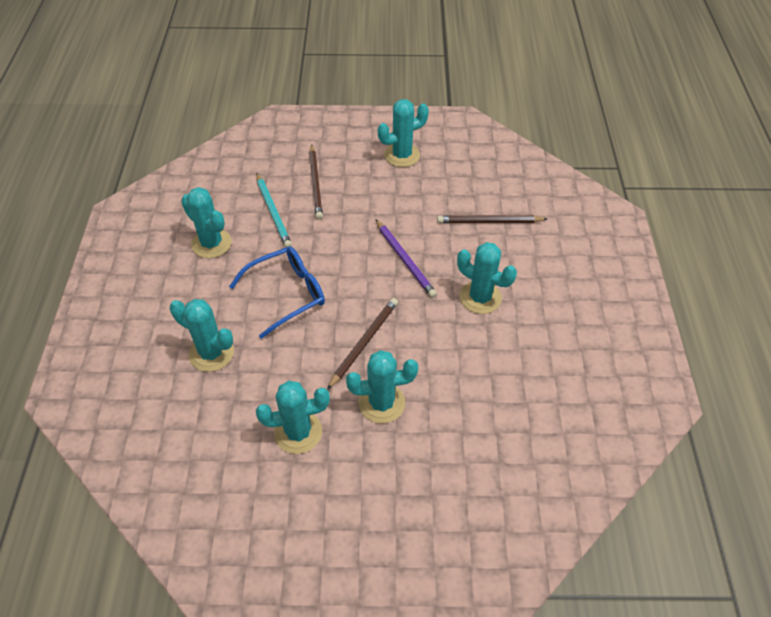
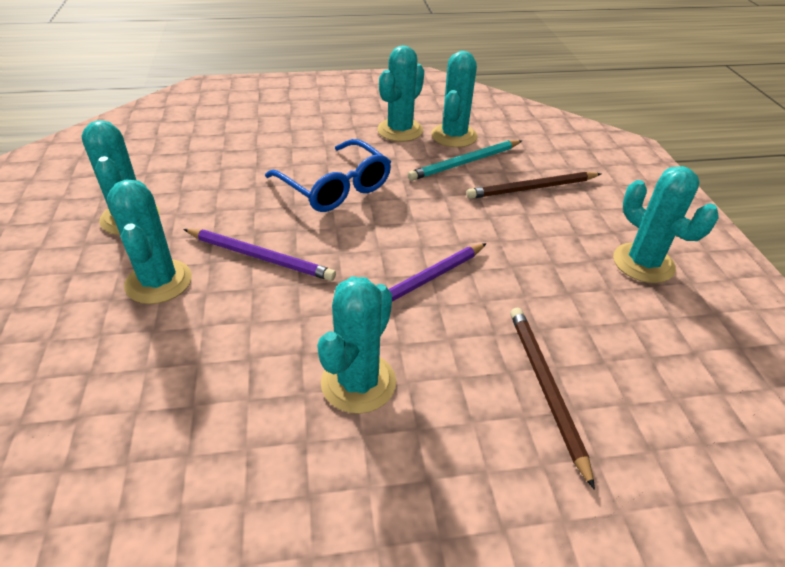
camera: 80 degrees right, 10 degrees down
turquoise cactus [170,299,234,372] -> turquoise cactus moved to [431,51,478,147]
brown pencil [327,298,398,390] -> purple pencil [183,229,336,281]

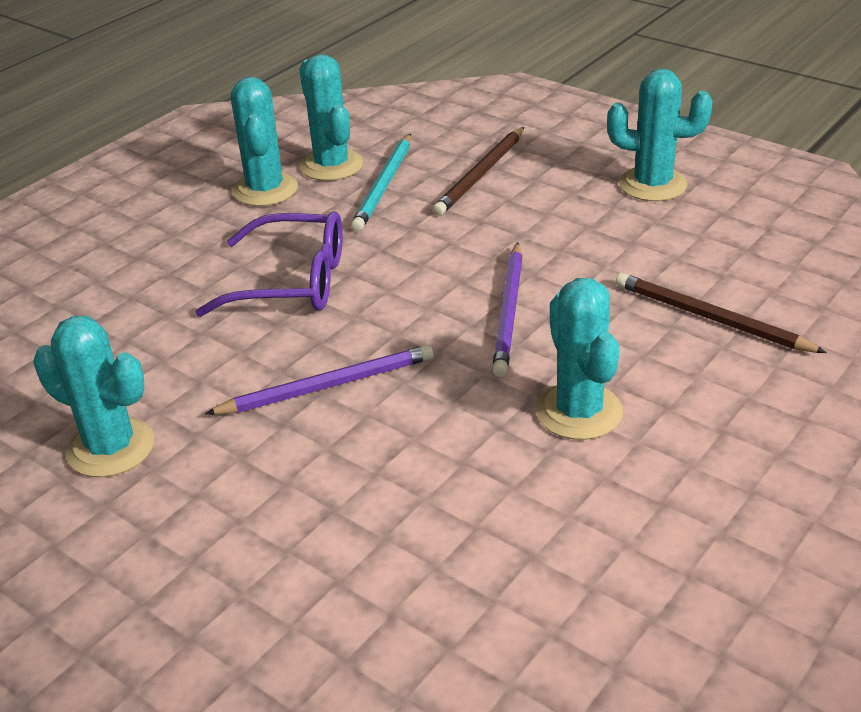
camera: 40 degrees left, 5 degrees down
turquoise cactus [107,180,192,304] -> none
blue glasses [265,139,391,212] -> purple glasses [195,211,343,317]

